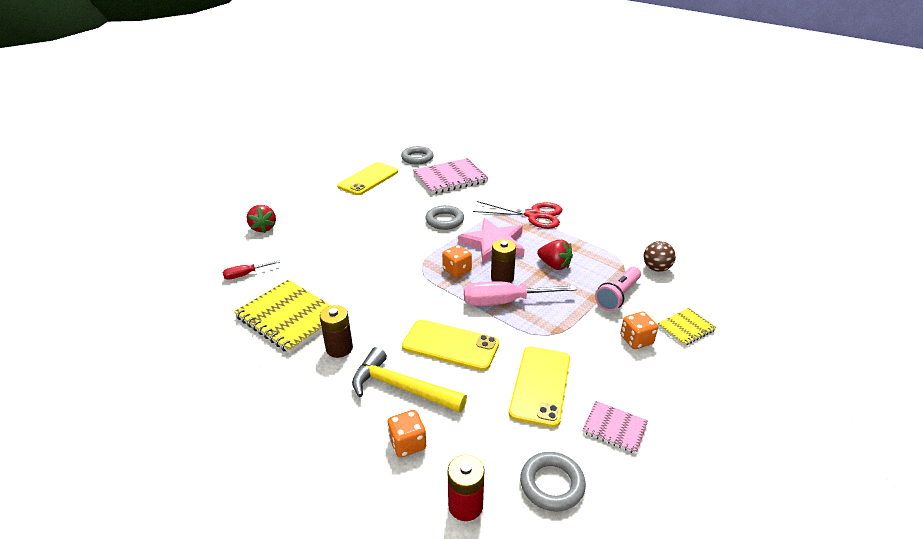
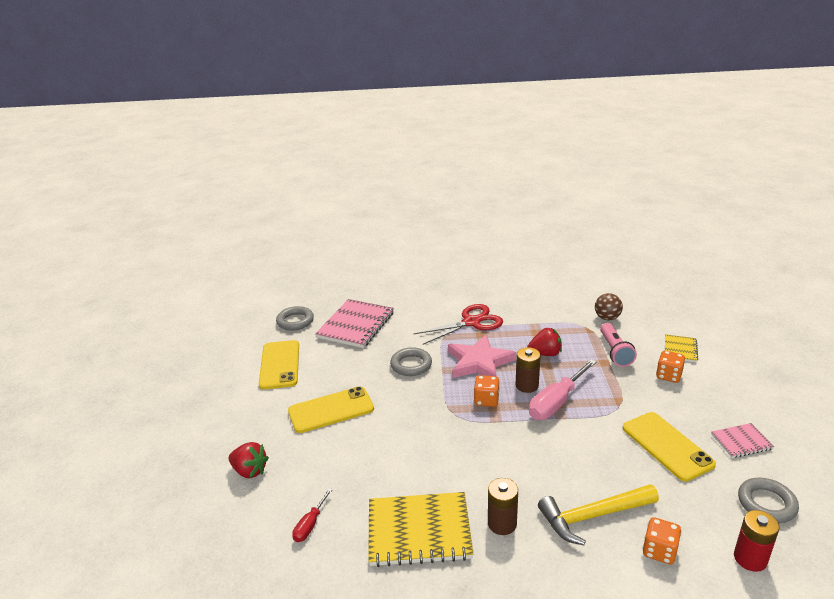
camera: 40 degrees left, 5 degrees down
yellow phone [402,319,499,371] -> yellow phone moved to [288,386,374,433]

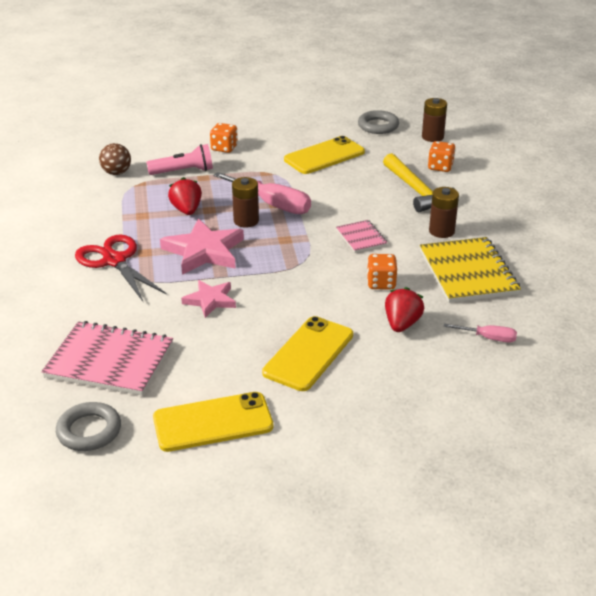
camera: 100 degrees left, 5 degrees up
red strawberry [229,442,269,478] -> red strawberry moved to [385,287,424,332]
yellow phone [288,386,374,433] -> yellow phone turned 60 degrees clockwise [262,316,353,391]
red screwdriver [292,488,333,542] -> pink screwdriver [444,323,517,343]
grey ring [390,347,432,376] -> pink star [181,280,236,318]
orange dice [474,375,499,407] -> orange dice moved to [367,254,397,289]
yellow notebook [665,334,698,362] -> none
pink notebook [711,423,774,458] -> pink notebook moved to [336,220,387,253]
red battery [734,510,779,572] -> brown battery [422,98,447,142]

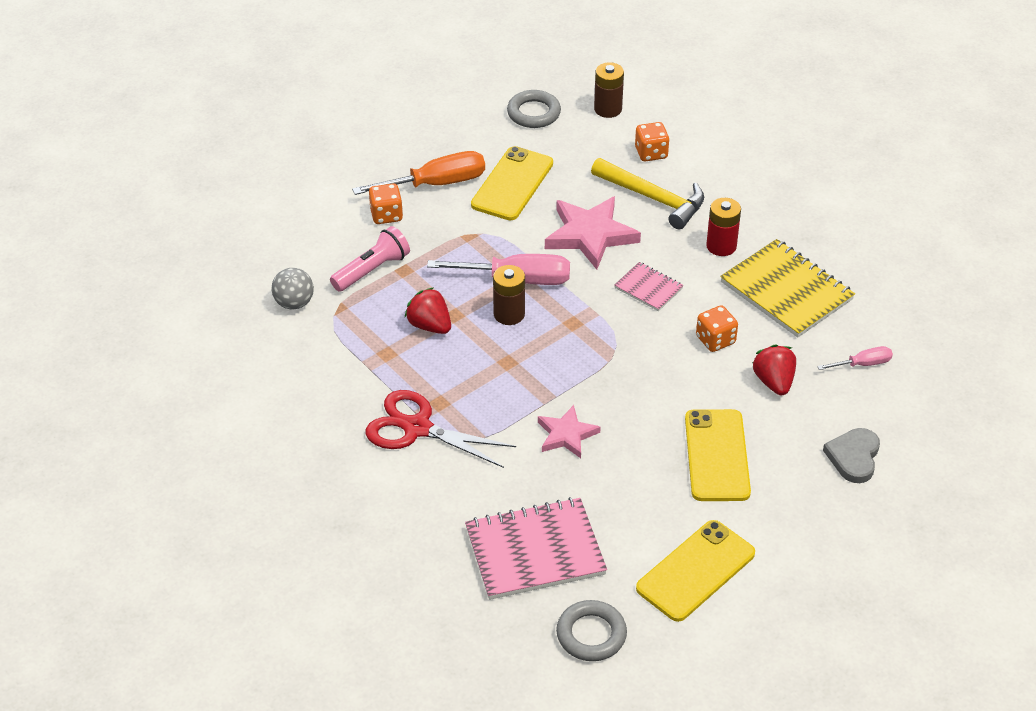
camera: 30 degrees left, 10 degrees up
brown ball [99,143,131,175] -> grey ball [272,268,314,309]
pink star [160,218,244,275] -> pink star moved to [545,196,641,270]
brown battery [429,187,459,238] -> red battery [706,198,741,256]
none -> orange screwdriver [352,151,485,195]
none -> grey heart [823,428,880,483]

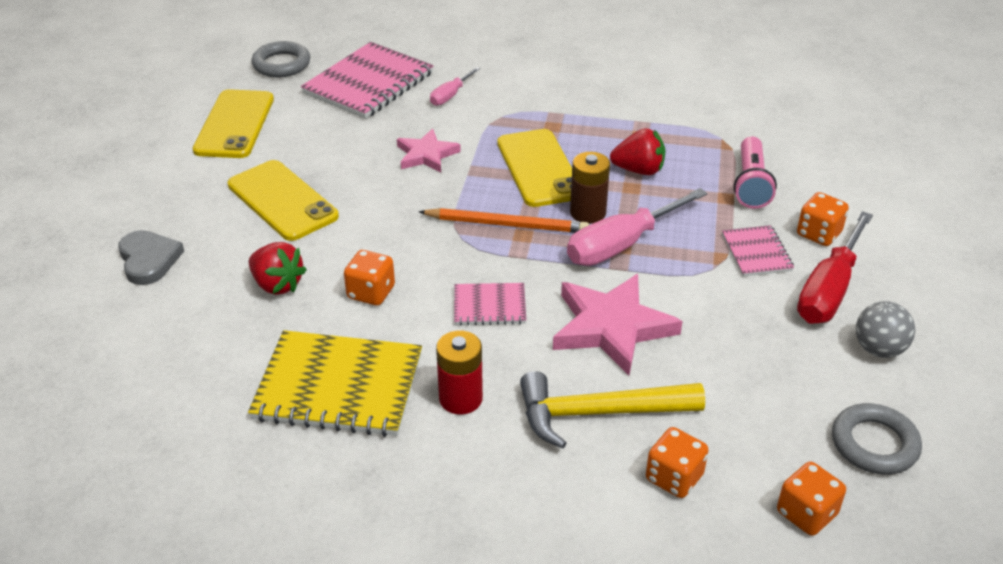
camera: 140 degrees right, 5 degrees down
grey ball [272,268,314,309] -> grey ball moved to [856,301,915,358]
orange screwdriver [352,151,485,195] -> red screwdriver [797,211,873,324]
red scissors [366,390,516,468] -> none
yellow phone [471,146,553,220] -> yellow phone moved to [497,129,572,207]
brown battery [594,62,624,118] -> orange dice [777,462,846,536]
pink screwdriver [817,346,893,370] -> pink screwdriver moved to [430,67,480,106]
none -> orange pencil [418,208,589,233]
none -> pink notebook [722,225,794,276]

